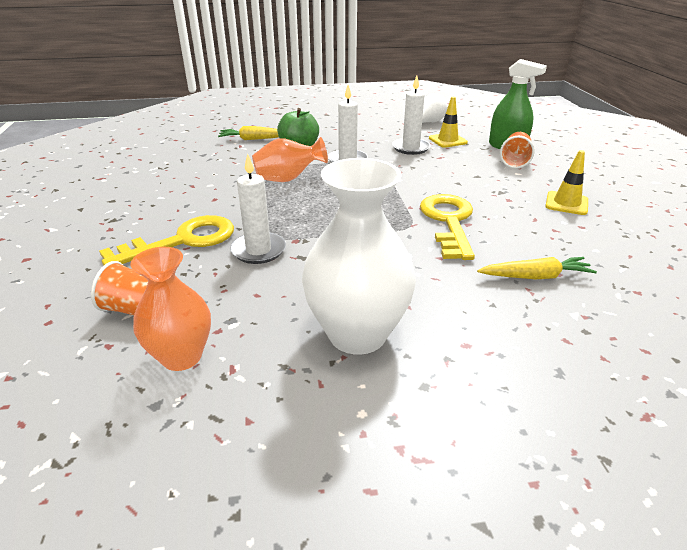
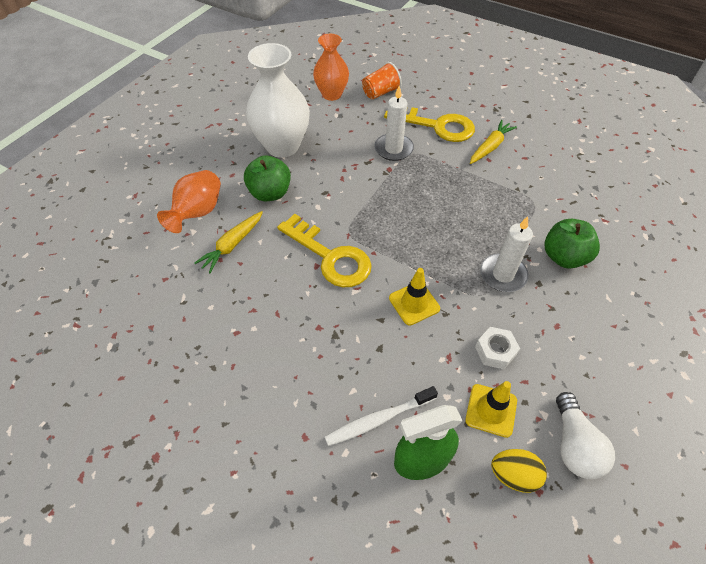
camera: 130 degrees right, 20 degrees up
yellow key [99,215,234,265] -> yellow key turned 75 degrees counterclockwise [384,107,475,142]
yellow carrot [218,126,279,140] -> yellow carrot moved to [470,120,517,164]
orange vase [252,137,328,182] -> orange vase moved to [157,170,221,233]
white candle [392,76,431,155] -> white nut [475,327,520,369]
orange cup [500,132,535,169] -> white toothbrush [325,386,438,446]
yellow traffic cone [545,150,588,215] -> yellow traffic cone moved to [389,268,440,325]
none -> green apple [244,155,291,201]
none -> yellow egg [491,449,547,493]

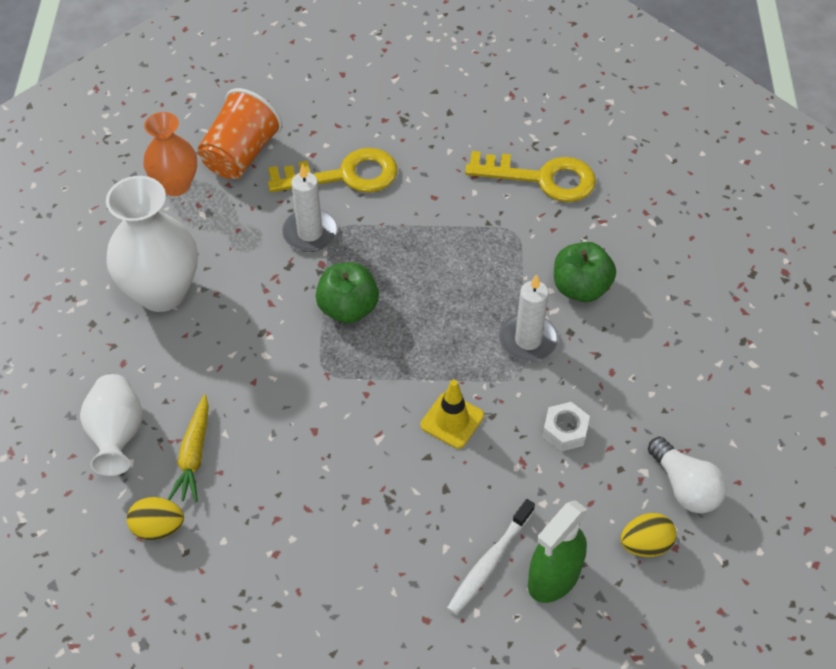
camera: 30 degrees left, 0 degrees up
orange vase [157,170,221,233] -> white vase [80,374,143,476]
green apple [244,155,291,201] -> green apple moved to [316,262,379,323]
yellow key [277,214,372,287] -> yellow key moved to [465,151,596,202]
orange cup [362,62,402,100] -> orange cup [198,88,282,179], size x1.54
yellow traffic cone [465,381,517,438] -> none
yellow carrot [470,120,517,164] -> none
none -> yellow egg [127,497,184,540]

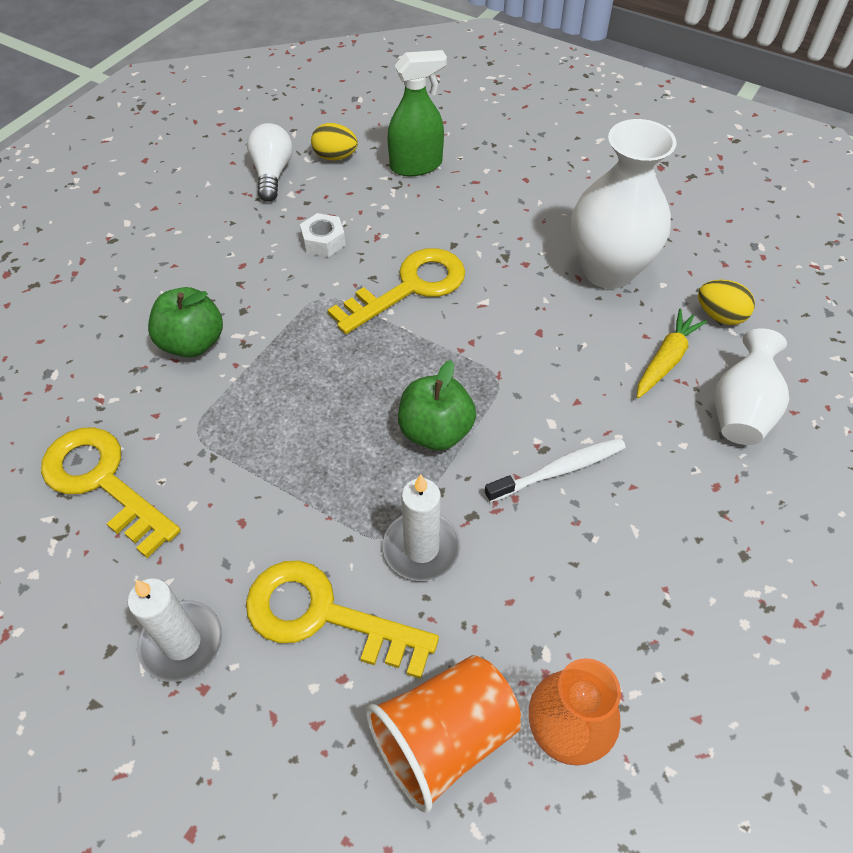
camera: 150 degrees left, 0 degrees up
white vase [106,176,198,312] -> white vase moved to [571,119,677,289]
yellow traffic cone [420,380,484,449] -> yellow key [327,248,465,334]
white toothbrush [447,499,535,615] -> white toothbrush moved to [485,438,626,502]
white candle [499,275,558,362] -> white candle moved to [128,578,222,682]

